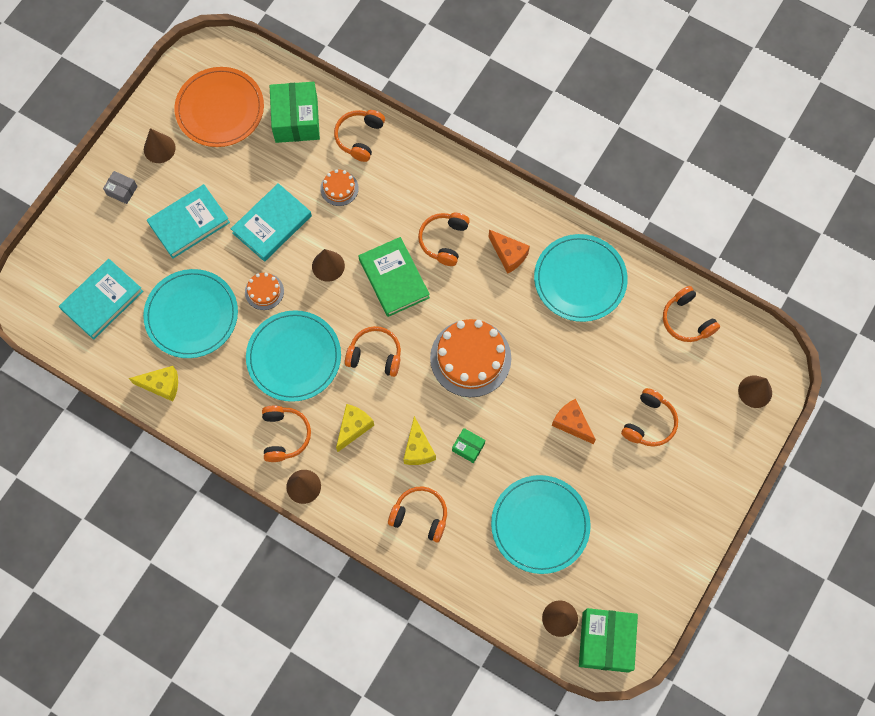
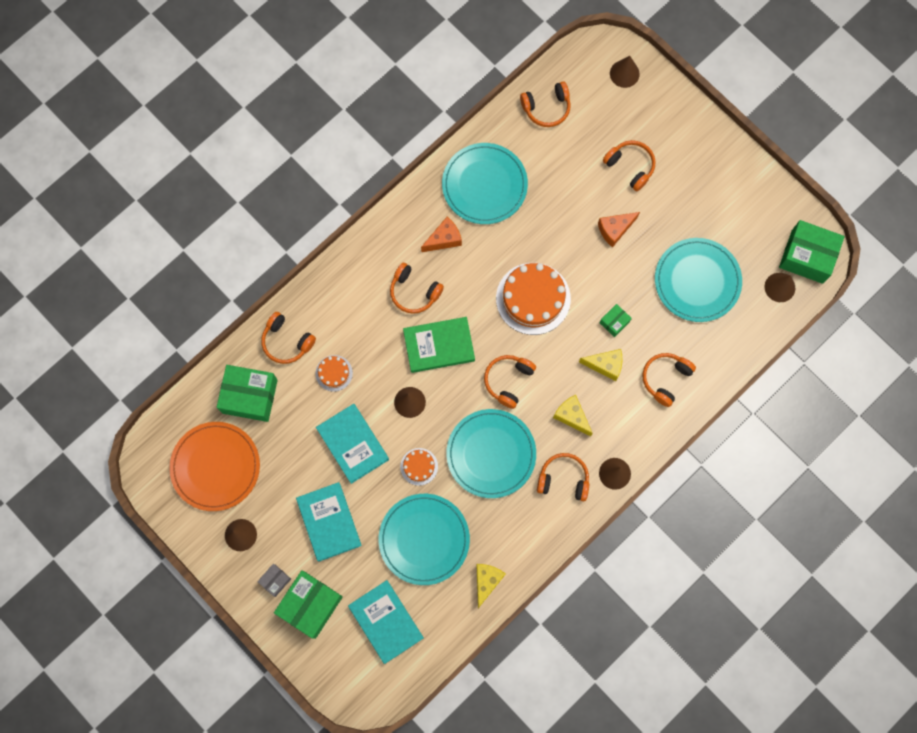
camera: 75 degrees left, 5 degrees up
none -> green box [274,570,343,639]

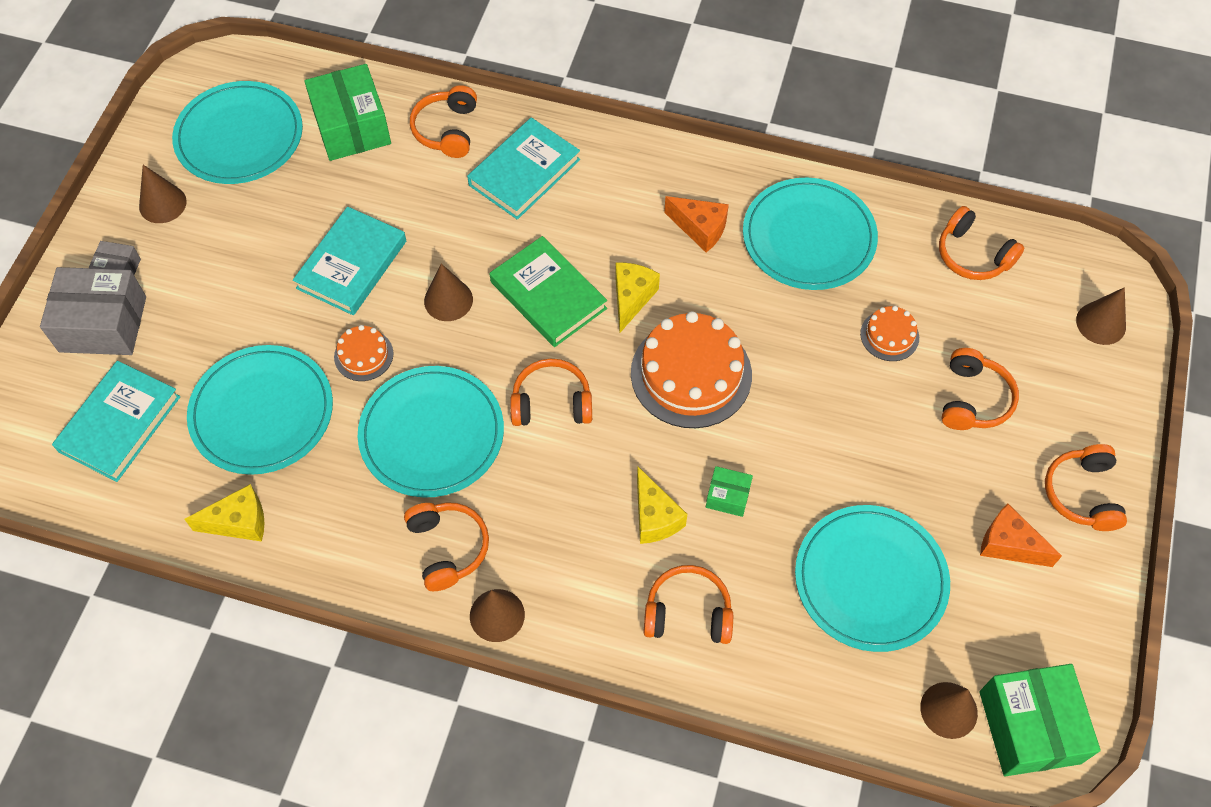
camera: 60 degrees right, 15 degrees down
orange plate [169,422,260,511] -> turquoise plate [172,81,303,184]
green box [274,570,343,639] -> grey box [40,267,146,355]
turquoise book [296,482,362,562] -> turquoise book moved to [467,118,580,220]
orange cake [316,355,353,392] -> orange cake moved to [860,306,919,361]
orange headphones [390,263,444,314] -> orange headphones moved to [1045,444,1127,531]
yellow cheese [553,395,593,436] -> yellow cheese moved to [615,262,660,333]
orange cheese [598,212,640,248] -> orange cheese moved to [980,504,1062,567]

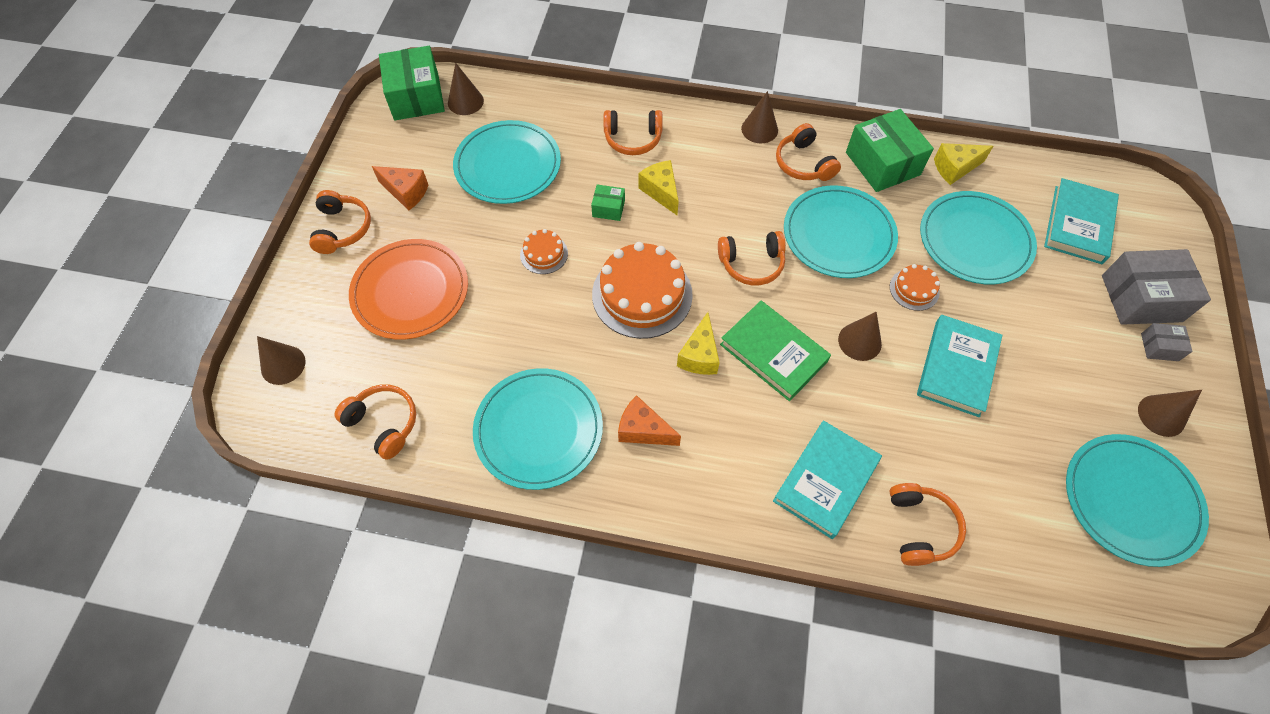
camera: 175 degrees right, 0 degrees up
green box [304,64,391,161] -> green box moved to [846,109,934,192]
orange cake [860,306,919,361] -> orange cake moved to [520,229,568,274]
orange headphones [941,348,1019,430] -> orange plate [349,239,468,340]

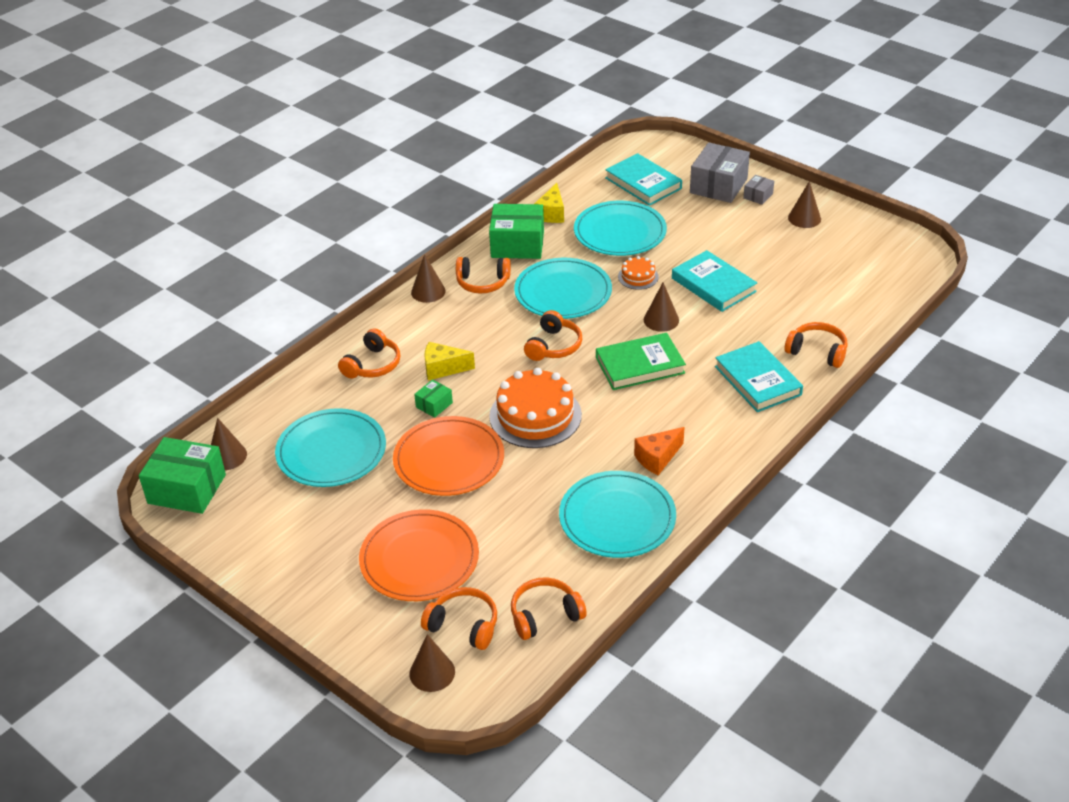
camera: 60 degrees left, 20 degrees down
orange headphones [309,190,371,254] -> orange headphones moved to [421,587,497,650]
orange cheese [372,166,428,211] -> none
orange cake [520,229,568,274] -> orange plate [393,416,504,496]
yellow cheese [677,312,720,375] -> none
turquoise plate [1066,434,1209,567] -> none

